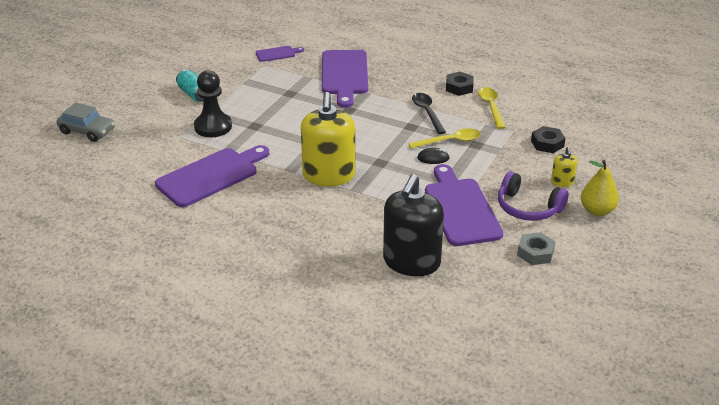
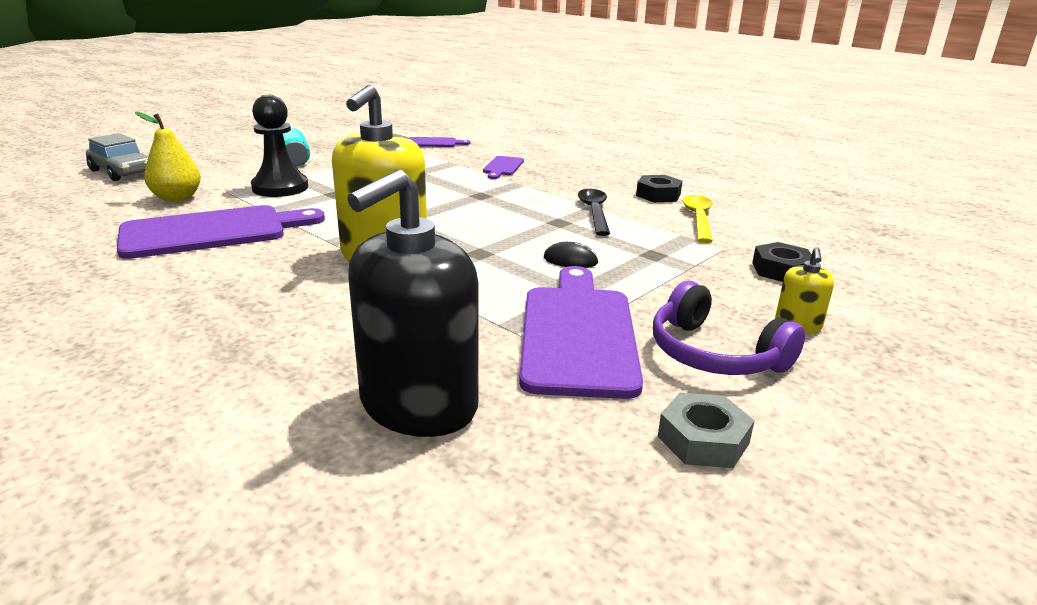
camera: 15 degrees right, 10 degrees down
purple cutting board [322,50,368,108] -> purple cutting board [483,156,524,179], size x0.47
yellow spoon [408,128,481,149] -> none
yellow pear [581,160,619,216] -> yellow pear moved to [135,112,201,202]

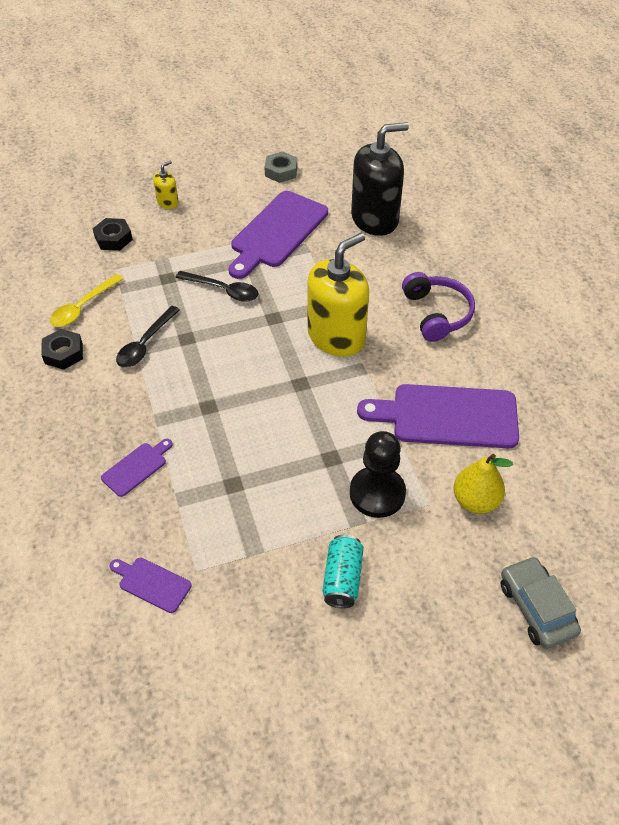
camera: 150 degrees left, 25 degrees up
black mouse [544,242,599,268] -> black spoon [175,271,259,302]
purple headphones [653,281,805,375] -> purple headphones moved to [402,272,475,342]

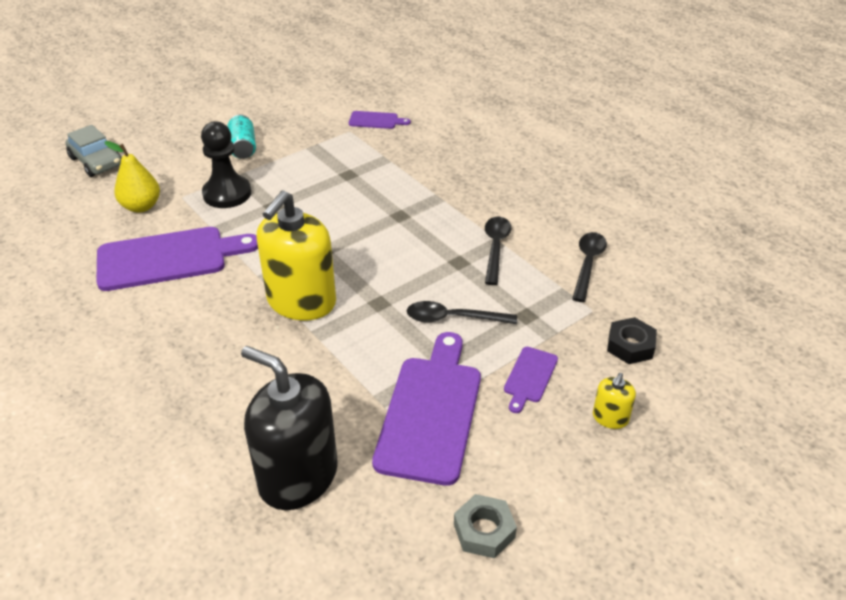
camera: 160 degrees right, 10 degrees down
black nut [41,329,83,370] -> none
yellow spoon [50,274,124,327] -> black spoon [572,232,607,302]
purple cutting board [101,439,173,497] -> purple cutting board moved to [504,347,558,413]
black soap dispenser [351,122,409,236] -> black soap dispenser turned 75 degrees clockwise [241,346,338,510]
purple headphones [402,272,475,342] -> none

